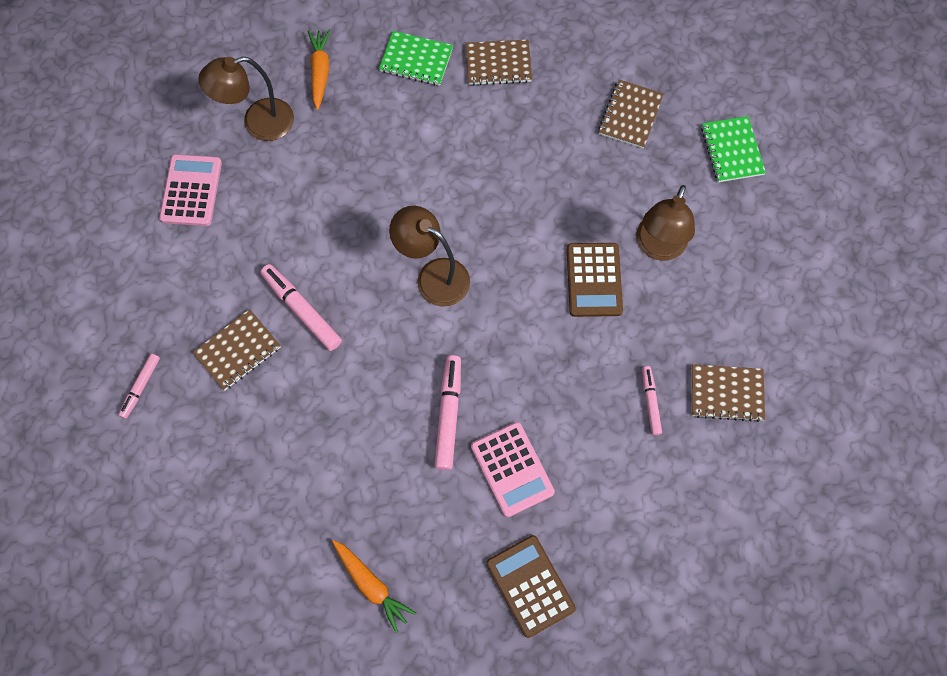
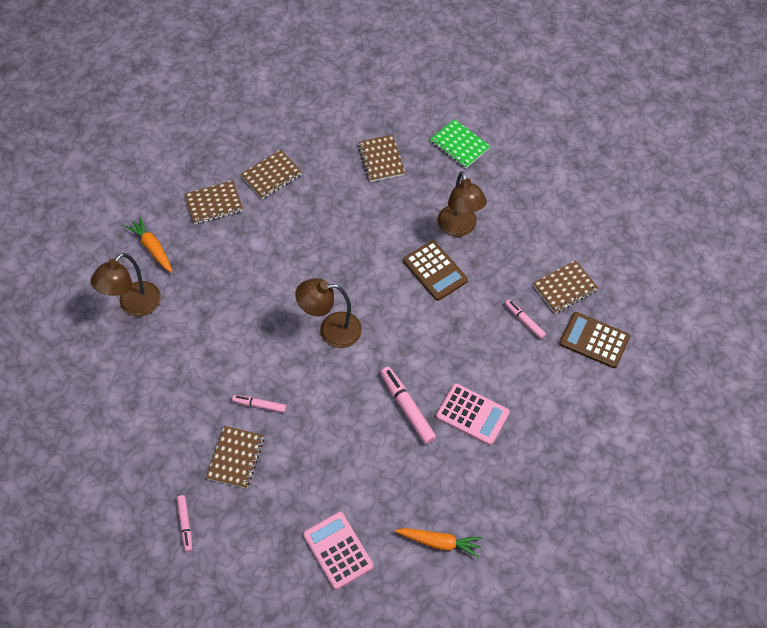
camera: 35 degrees left, 10 degrees down
pink calculator [159,154,222,226] -> pink calculator moved to [303,512,374,590]
pink marker [260,264,342,351] -> pink marker [232,395,286,413], size x0.61
green notebook [379,31,453,86] -> brown notebook [185,180,243,224]
brown calculator [486,535,576,638] -> brown calculator moved to [560,312,630,368]

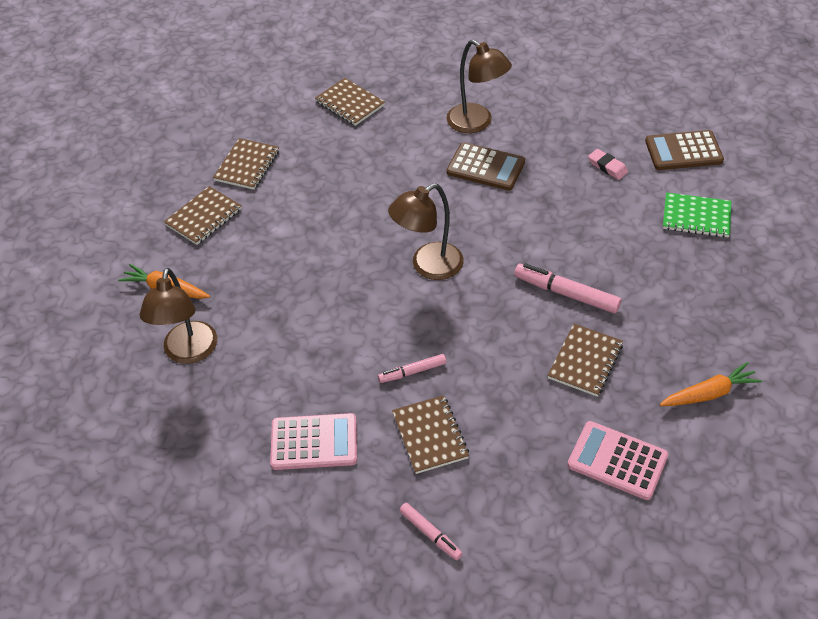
camera: 30 degrees left, 10 degrees down
green notebook [430,119,490,169] -> green notebook moved to [663,192,731,238]
pink calculator [436,383,510,445] -> pink calculator moved to [270,413,357,470]
pink marker [505,300,546,339] -> pink eraser [588,149,628,180]
brown notebook [533,260,599,313] -> brown notebook moved to [547,324,623,397]

